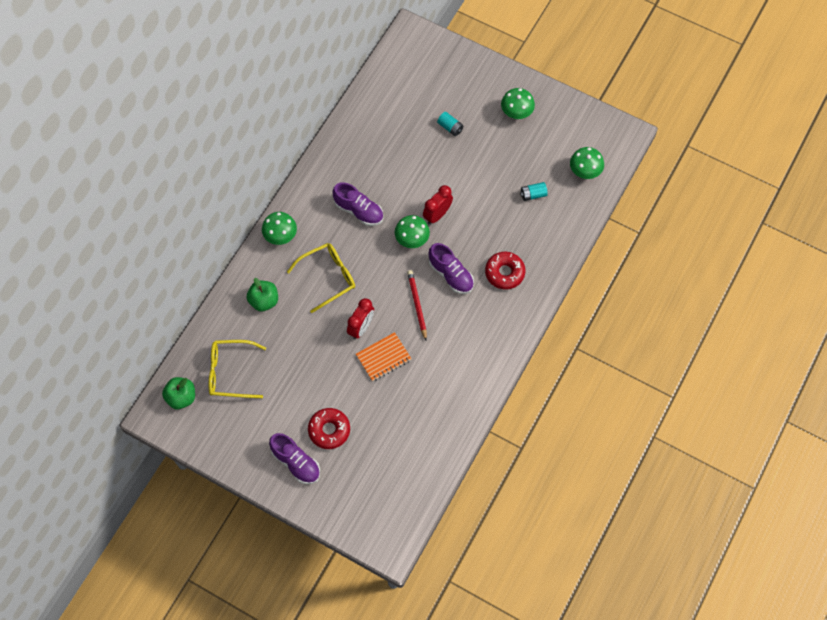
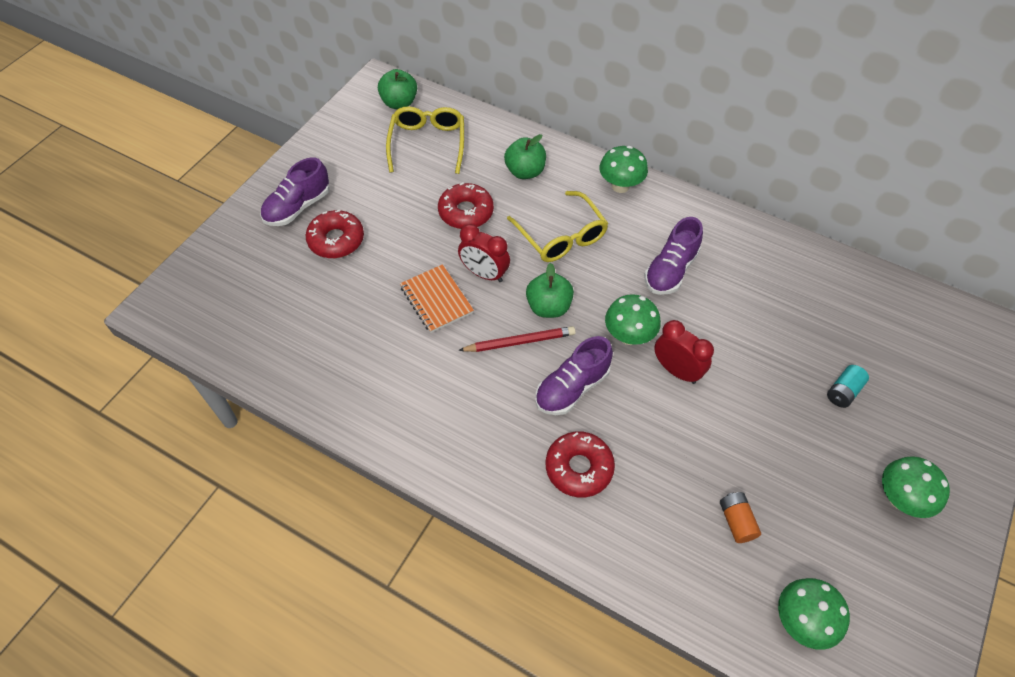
camera: 90 degrees right, 10 degrees down
turquoise battery [520,182,548,201] -> orange battery [720,492,761,543]
none -> red donut [438,182,494,229]
none -> green apple [526,263,574,318]

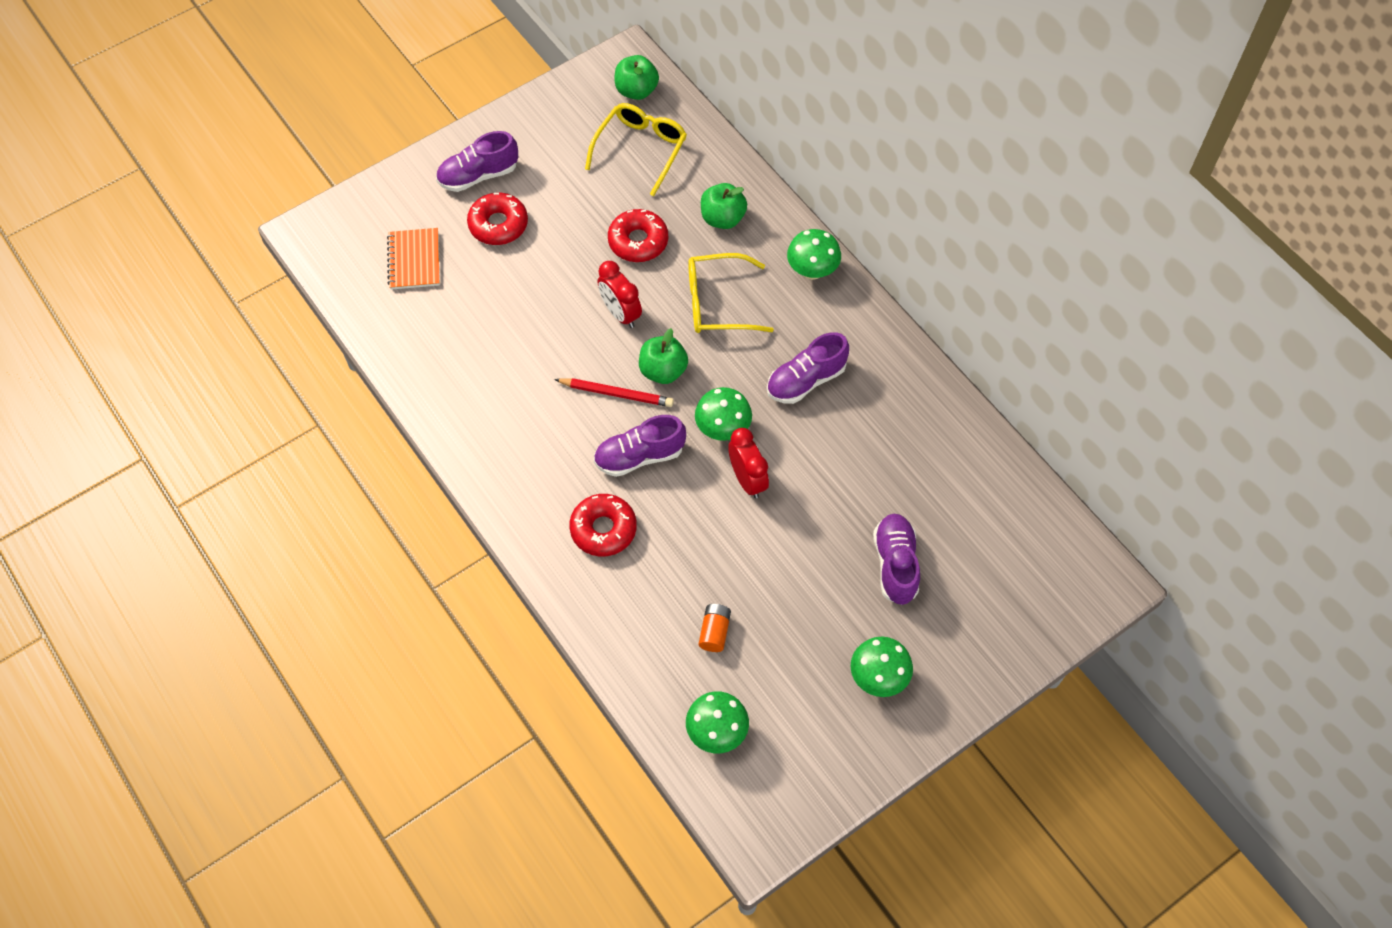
camera: 25 degrees right, 5 degrees up
orange notebook [400,264,474,333] -> orange notebook moved to [387,228,440,290]
yellow glasses [507,191,609,262] -> yellow glasses turned 90 degrees clockwise [688,253,774,333]
turquoise battery [827,365,869,408] -> purple shoe [873,514,920,605]

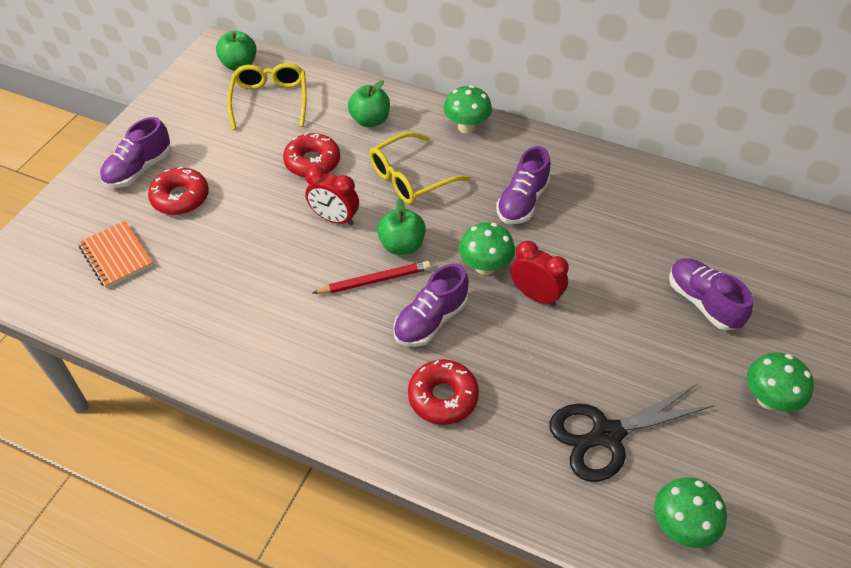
camera: 30 degrees left, 10 degrees down
orange battery [699,604,731,652] -> black scissors [549,384,715,482]

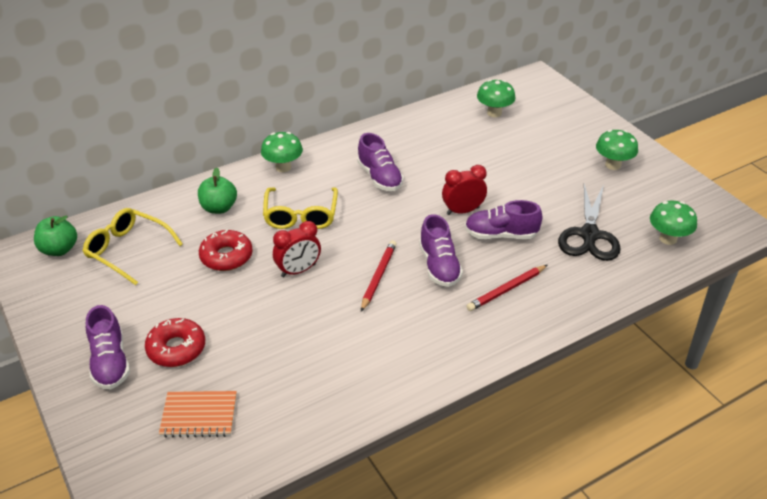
camera: 55 degrees left, 10 degrees down
green apple [377,198,426,255] -> none
red donut [408,359,479,425] -> red pencil [466,265,547,311]
green mushroom [459,222,515,275] -> green mushroom moved to [477,80,516,117]
purple shoe [669,258,753,331] -> purple shoe moved to [465,200,542,239]

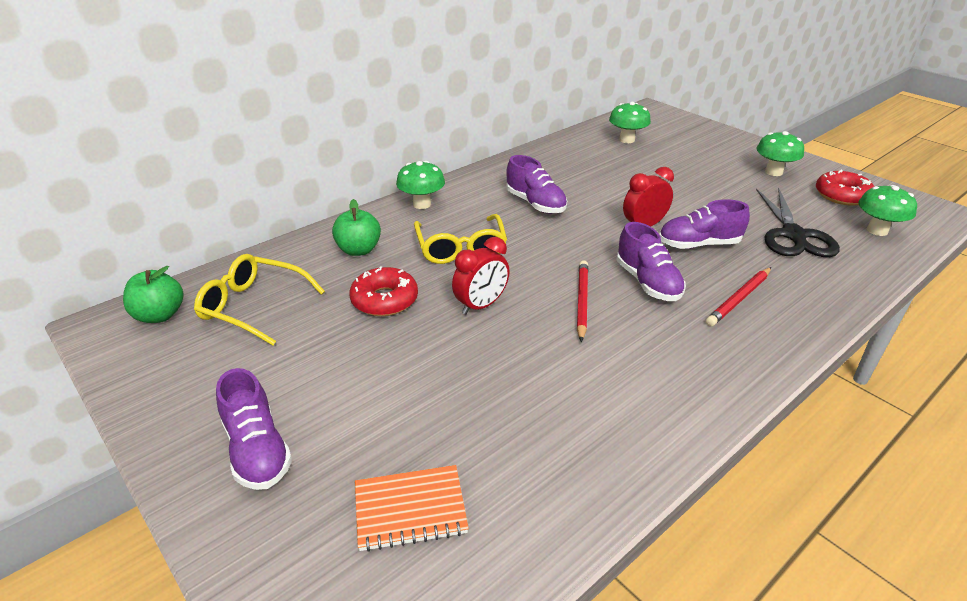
camera: 10 degrees left, 5 degrees down
red donut [145,318,205,367] -> red donut moved to [816,170,875,206]

